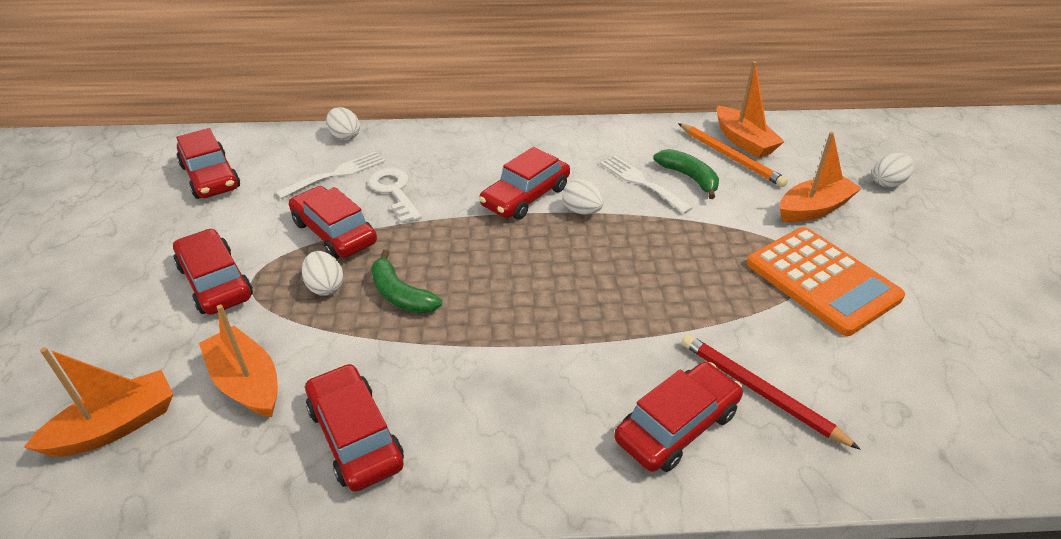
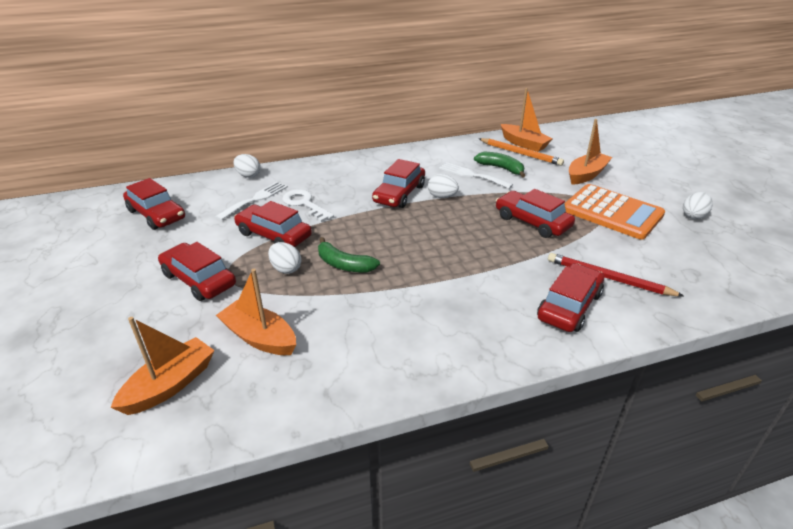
camera: 15 degrees left, 5 degrees down
red car [305,363,404,492] -> red car moved to [496,189,575,238]
white egg [873,153,914,187] -> white egg moved to [683,192,713,219]

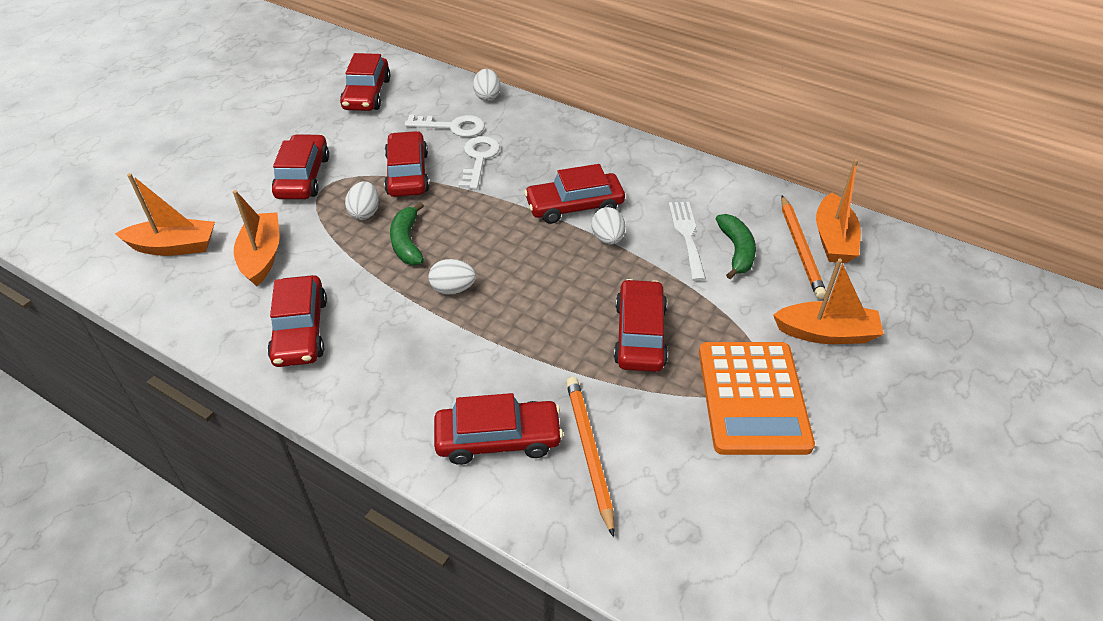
camera: 50 degrees right, 10 degrees up
white fork [215,182,288,220] -> white key [404,114,485,137]
red pencil [548,253,684,296] -> orange pencil [566,377,614,537]
white egg [683,192,713,219] -> white egg moved to [428,259,476,295]
none -> red car [267,275,327,367]

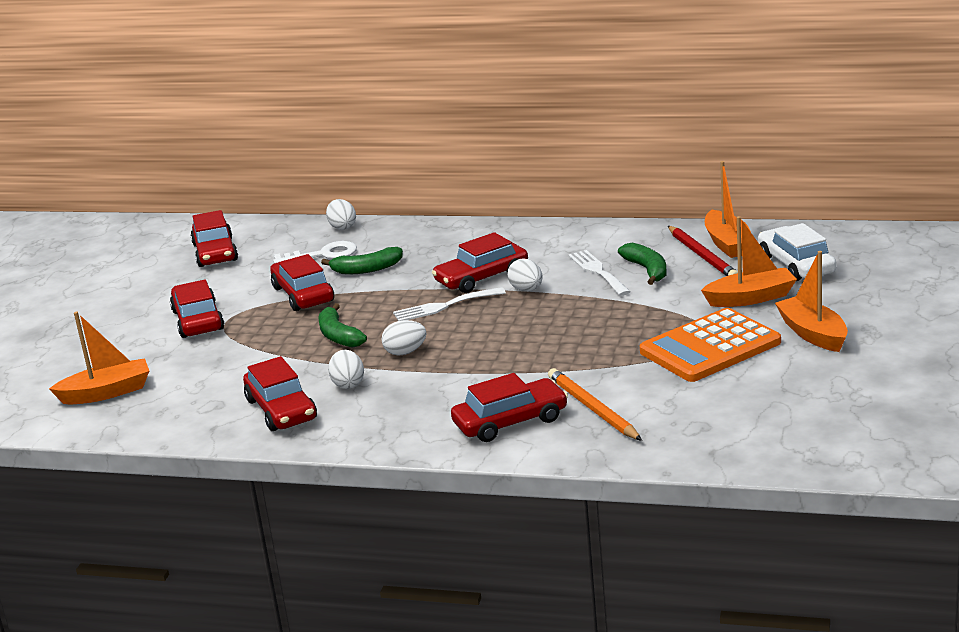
camera: 15 degrees left, 20 degrees down
orange boat [233,190,280,286] -> orange boat moved to [775,251,848,352]
white egg [345,181,379,220] -> white egg moved to [328,350,364,389]
white key [459,136,500,189] -> green banana [321,247,403,274]
red car [614,279,668,372] -> none
orange calculator [699,342,815,455] -> orange calculator turned 75 degrees clockwise [640,308,781,382]
orange pencil [781,195,826,299] -> red pencil [668,226,738,276]
none -> white fork [393,287,506,321]
none -> white car [758,223,837,281]

